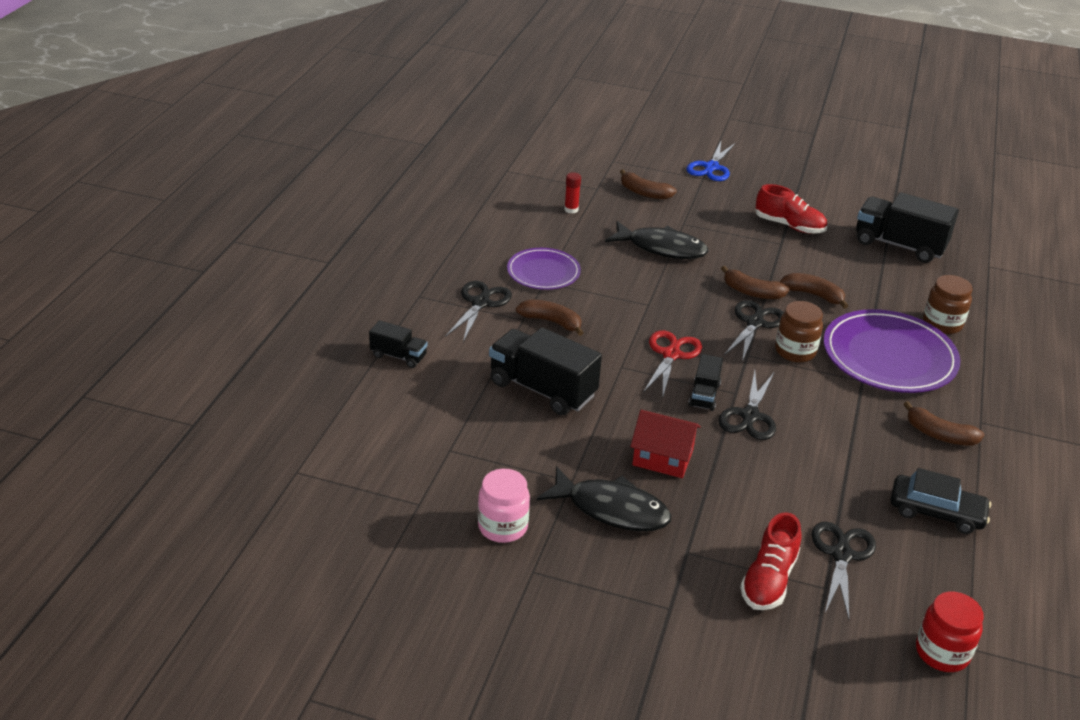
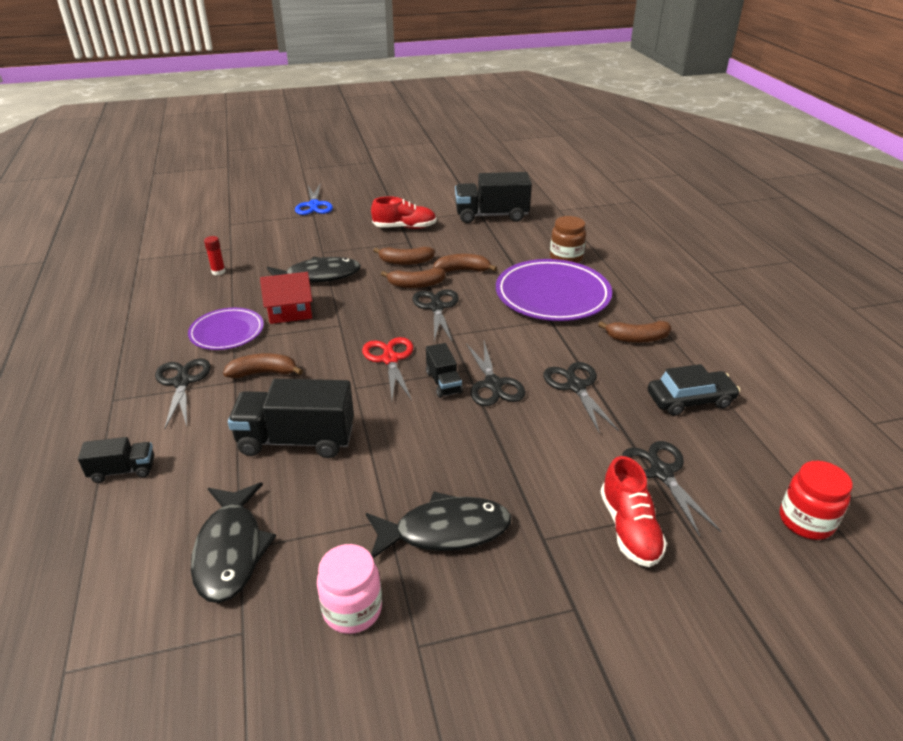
camera: 30 degrees left, 0 degrees up
brown banana [620,169,677,199] -> brown banana moved to [373,246,435,265]
red house [630,410,701,478] -> red house moved to [260,272,312,324]
brown jar [775,301,823,362] -> none
none -> black fish [191,482,276,603]
none -> black scissors [543,362,619,434]

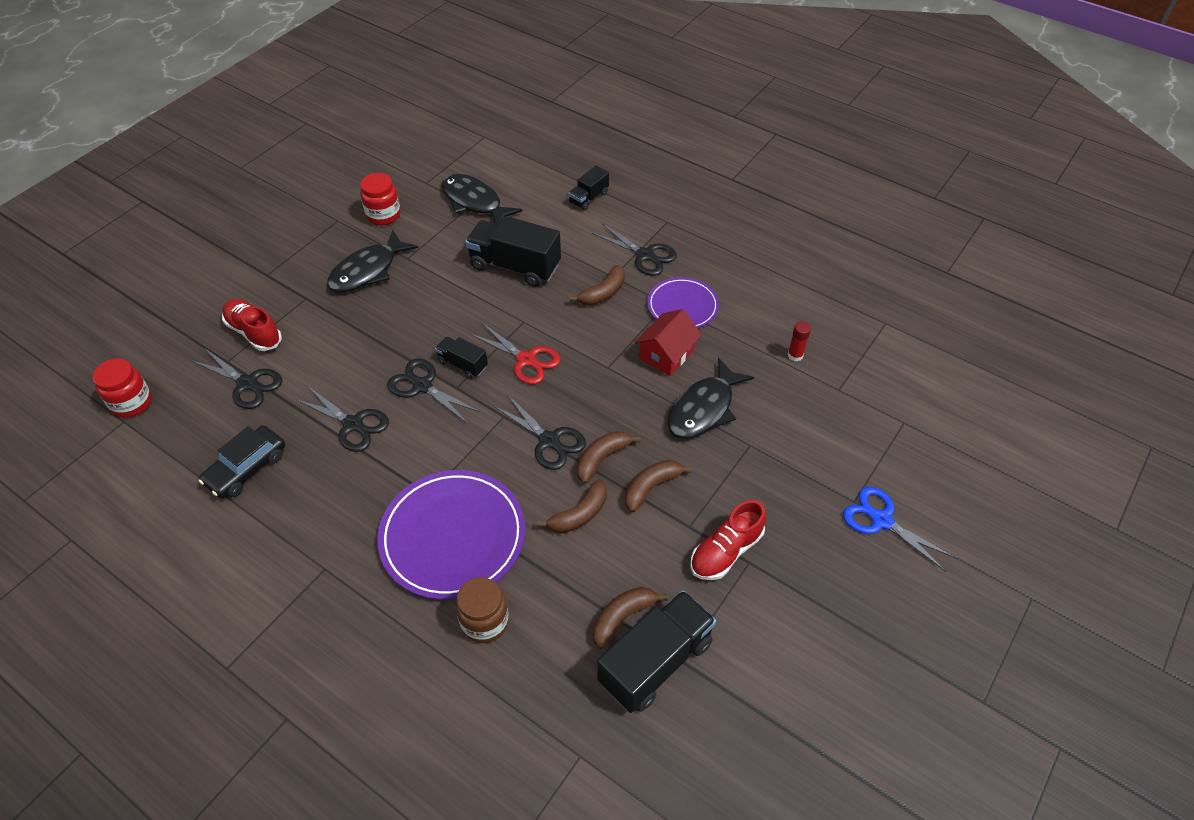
camera: 140 degrees right, 15 degrees up
black truck [228,379,354,458] -> black truck turned 120 degrees counterclockwise [465,216,561,287]
pink jar [317,544,382,634] -> red jar [360,173,401,225]
brown banana [598,321,672,343] -> brown banana moved to [593,587,668,649]

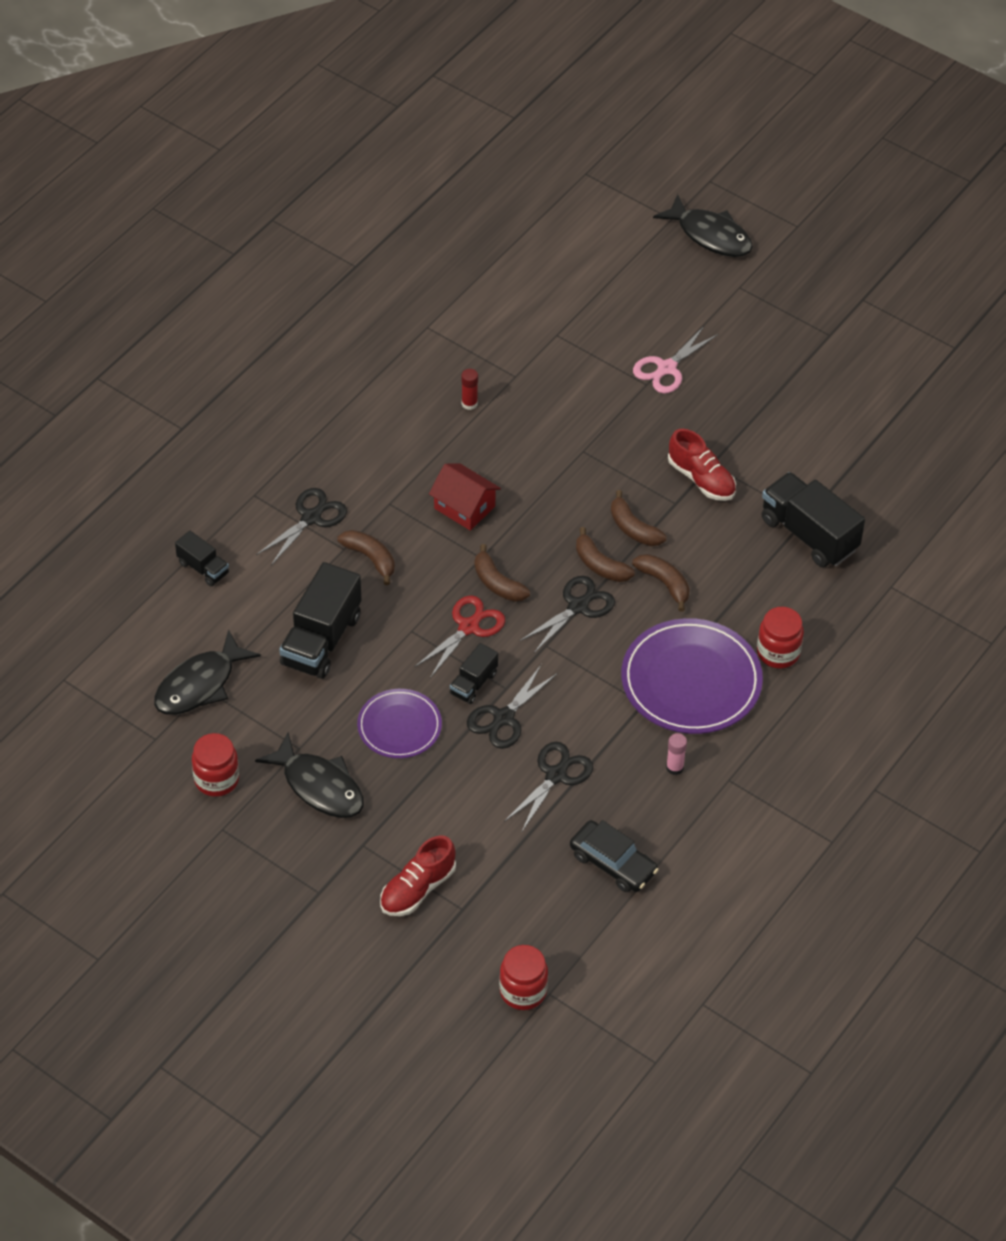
camera: 90 degrees left, 0 degrees up
black scissors [192,349,282,409] -> none
brown jar [456,577,509,643] -> red jar [757,607,804,668]
brown banana [593,587,668,649] -> brown banana moved to [474,544,530,602]
purple plate [647,277,719,328] -> purple plate moved to [357,689,442,758]
black fish [667,357,754,439] -> black fish moved to [653,194,753,257]
blue scissors [843,487,956,572] -> pink scissors [633,325,719,394]
none -> pink glue stick [666,733,687,775]

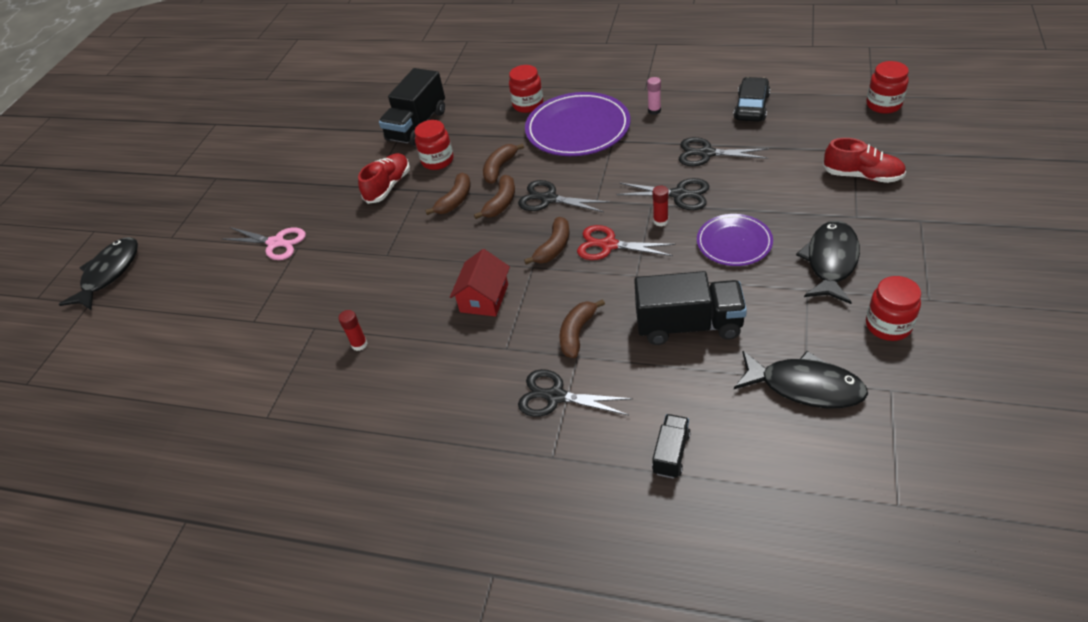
camera: 105 degrees left, 5 degrees down
black truck [450,643,498,704] -> red glue stick [653,186,669,226]
none -> red jar [415,120,453,170]

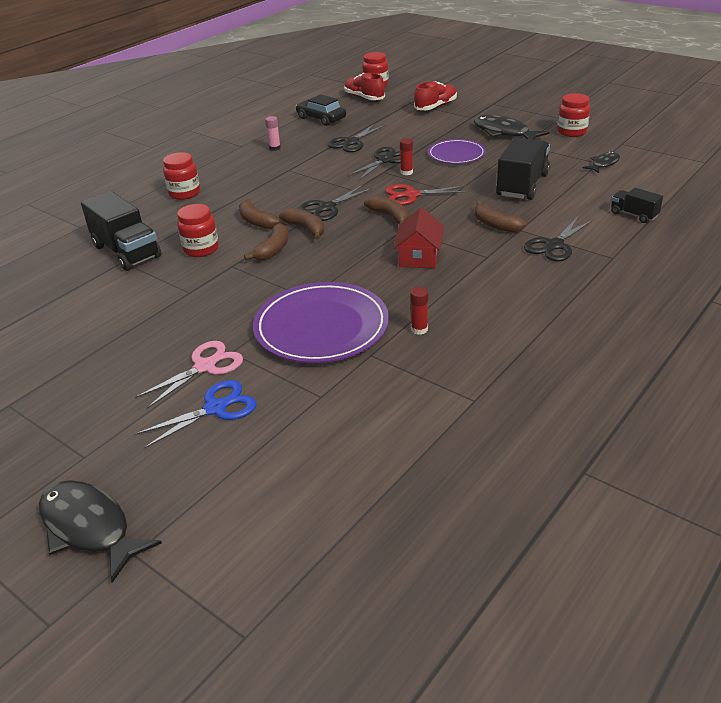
camera: 70 degrees left, 10 degrees down
red shoe [358,153,410,204] -> red shoe moved to [344,73,385,100]
brown banana [425,173,470,215] -> brown banana turned 60 degrees clockwise [244,223,288,260]
red house [450,249,510,317] -> red house turned 60 degrees clockwise [394,208,444,268]
purple plate [525,92,630,156] -> purple plate moved to [253,282,389,363]
red scissors [577,225,676,260] -> red scissors turned 45 degrees clockwise [385,184,469,205]
black fish [734,351,868,408] -> black fish [583,151,620,173], size x0.56
none -> blue scissors [135,380,256,449]

